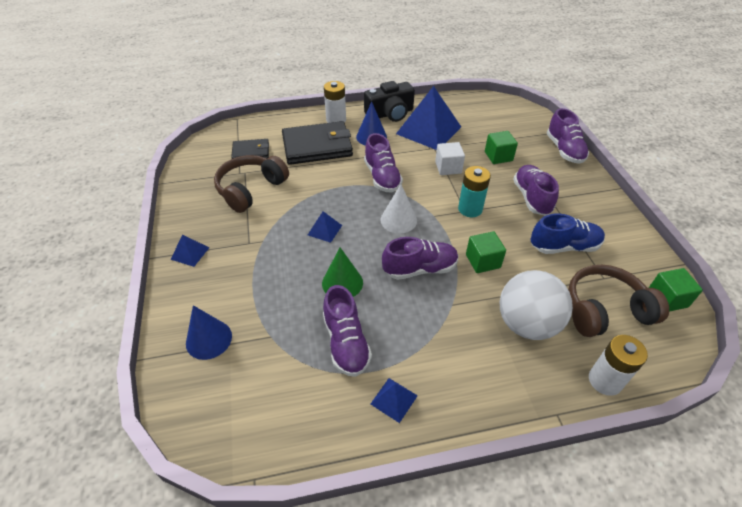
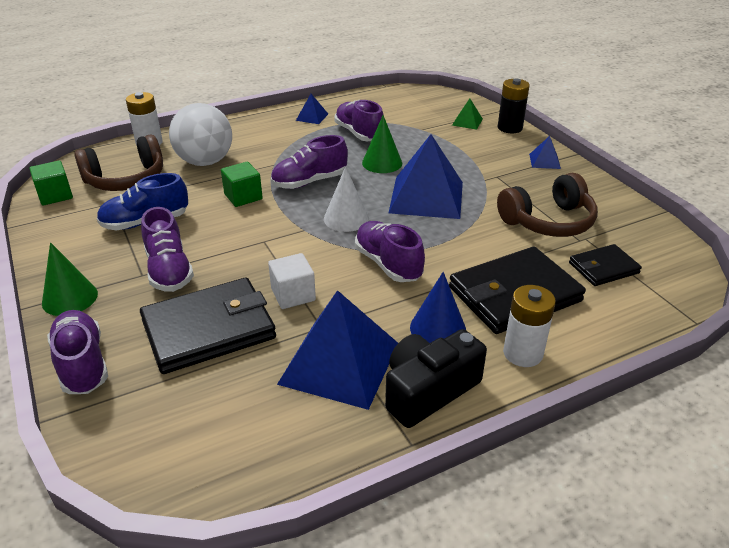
camera: 165 degrees right, 10 degrees down
blue cone [186,305,232,360] -> green pyramid [452,99,483,130]
brown headphones [214,155,289,213] -> brown headphones turned 45 degrees clockwise [497,173,598,237]
blue pyramid [308,211,342,243] -> blue pyramid [389,134,463,219], size x2.27
turquoise battery [458,166,491,217] -> none
green cube [485,131,518,164] -> black wallet [140,277,276,374]
none -> green cone [42,242,98,316]
none -> black battery [498,79,530,133]

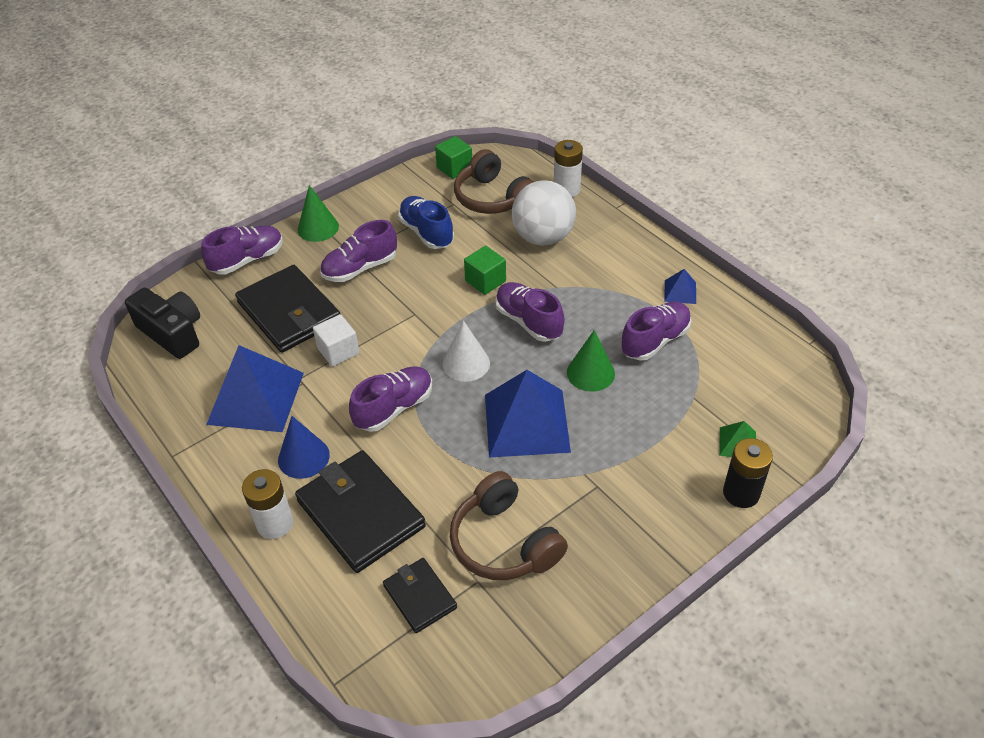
camera: 80 degrees right, 10 degrees up
black camera [385,329,487,428] -> black camera moved to [125,287,200,359]
blue pyramid [529,136,561,169] -> none

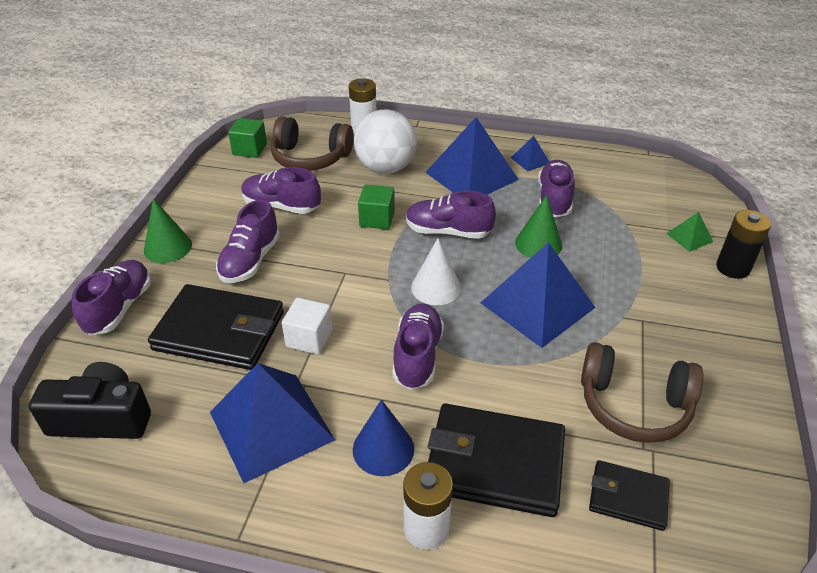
camera: 40 degrees left, 5 degrees down
blue shoe [398,196,454,249] -> purple shoe [241,167,321,214]
none -> blue pyramid [425,117,519,195]

